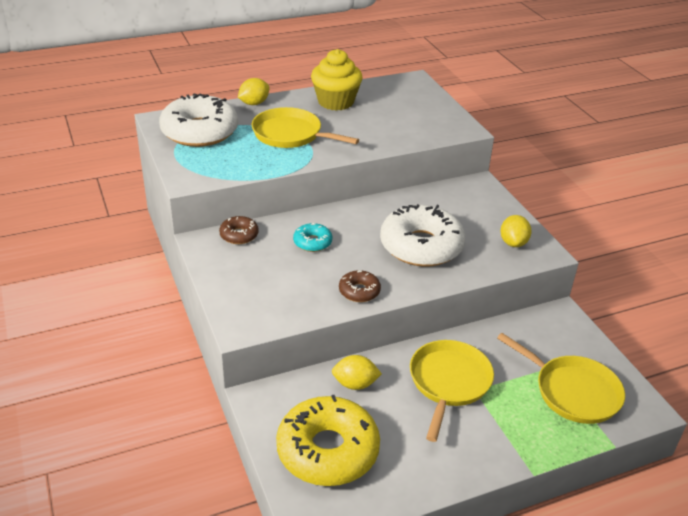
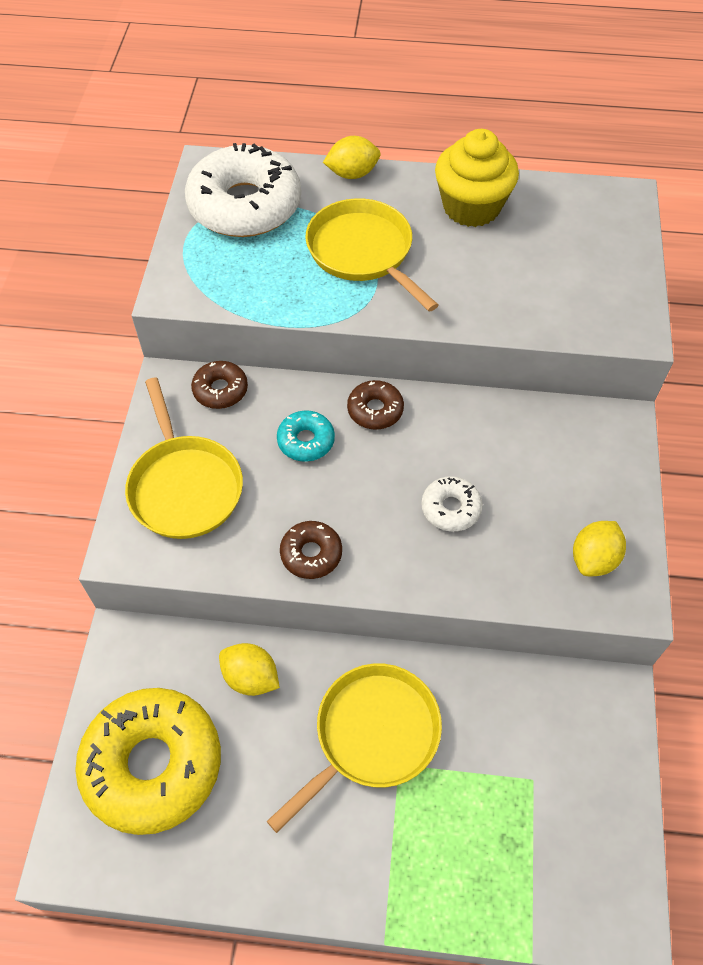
camera: 30 degrees right, 20 degrees up
white donut [380,204,465,267] -> white donut [421,476,483,532], size x0.46
yellow pan [497,333,625,424] -> yellow pan moved to [125,378,243,539]
none -> brown donut [347,380,404,430]

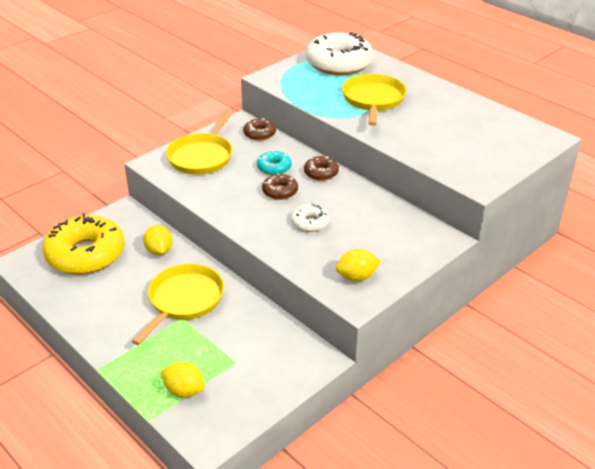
camera: 40 degrees right, 20 degrees down
yellow pan [267,664,442,833] -> yellow pan turned 60 degrees counterclockwise [132,264,224,345]
brown donut [280,521,342,579] -> brown donut moved to [262,173,298,200]
yellow lemon [323,136,381,179] -> yellow lemon moved to [161,362,205,398]
yellow cupcake [435,129,519,227] -> none

